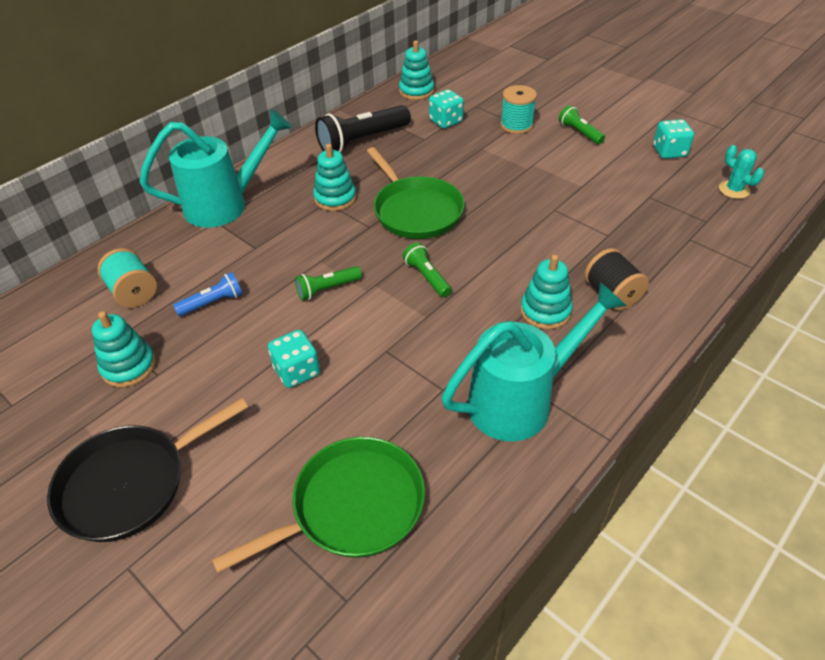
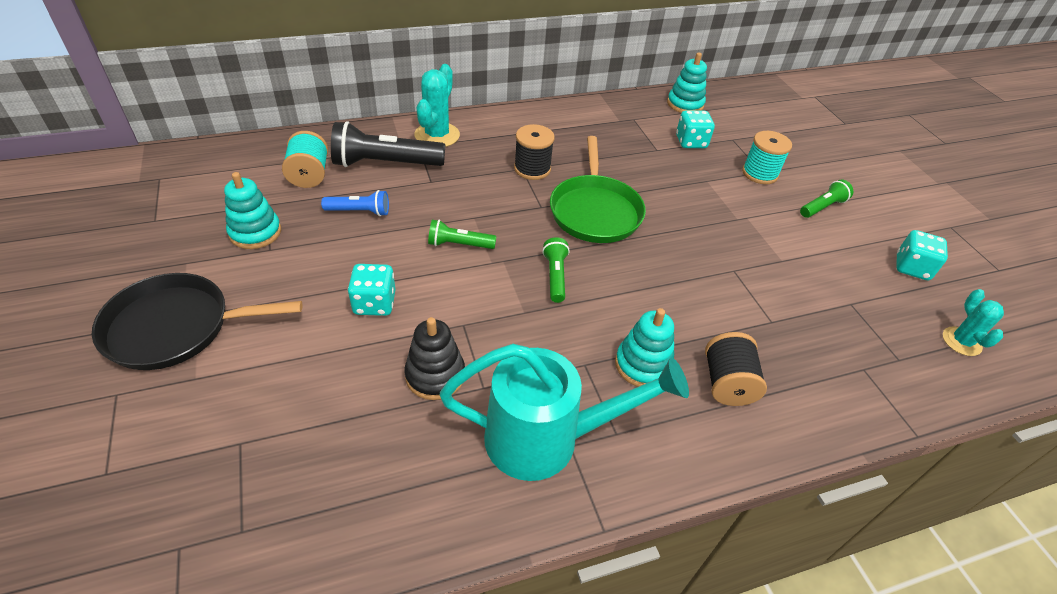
camera: 25 degrees right, 0 degrees up
turquoise watering can [140,109,292,228] -> turquoise cactus [414,64,460,147]
green pan [212,437,425,573] -> none
turquoise stacking toy [313,144,356,211] -> black spool [514,124,555,180]
black flashlight [315,105,411,153] -> black flashlight moved to [331,121,445,167]
green flashlight [559,105,605,144] -> green flashlight turned 60 degrees clockwise [800,179,853,218]
none -> black stacking toy [405,317,465,400]

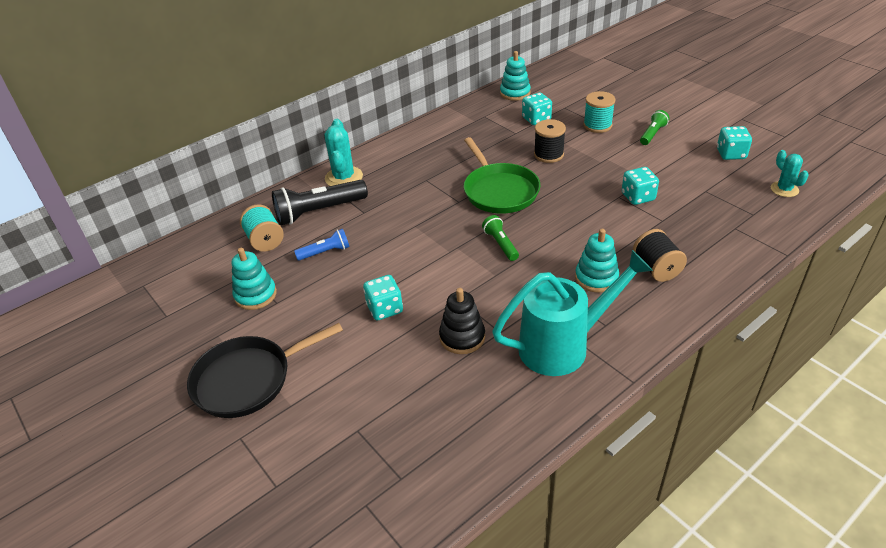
camera: 15 degrees left, 5 degrees down
green flashlight [428,220,497,249] -> none
black spool [514,124,555,180] -> black spool moved to [534,119,566,163]
none -> turquoise dice [622,167,659,205]

